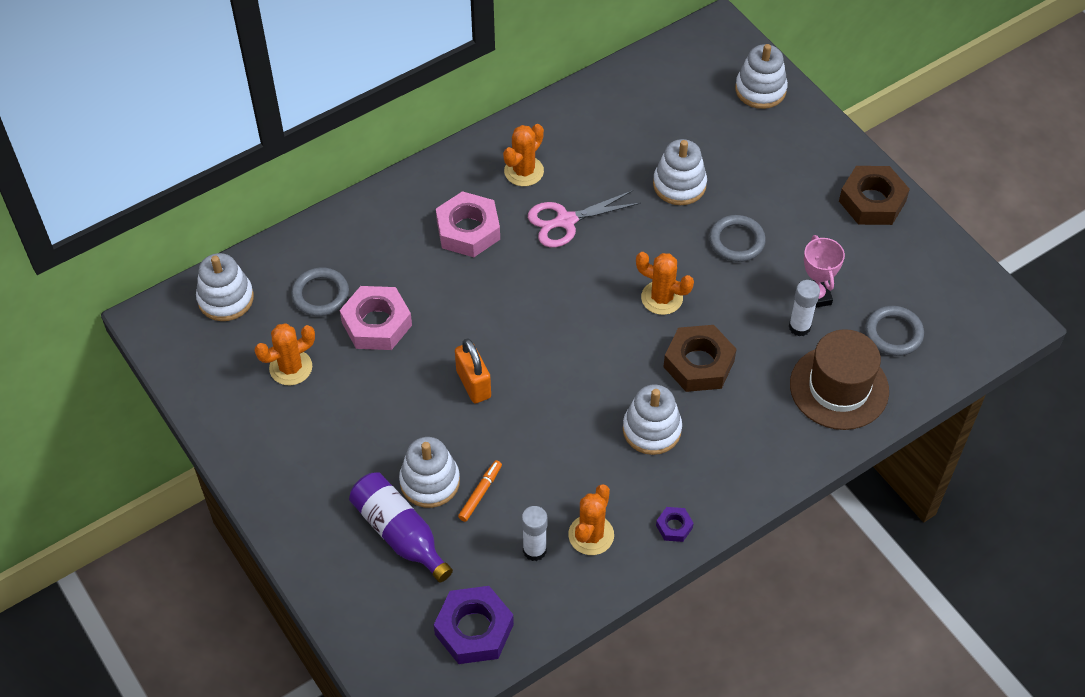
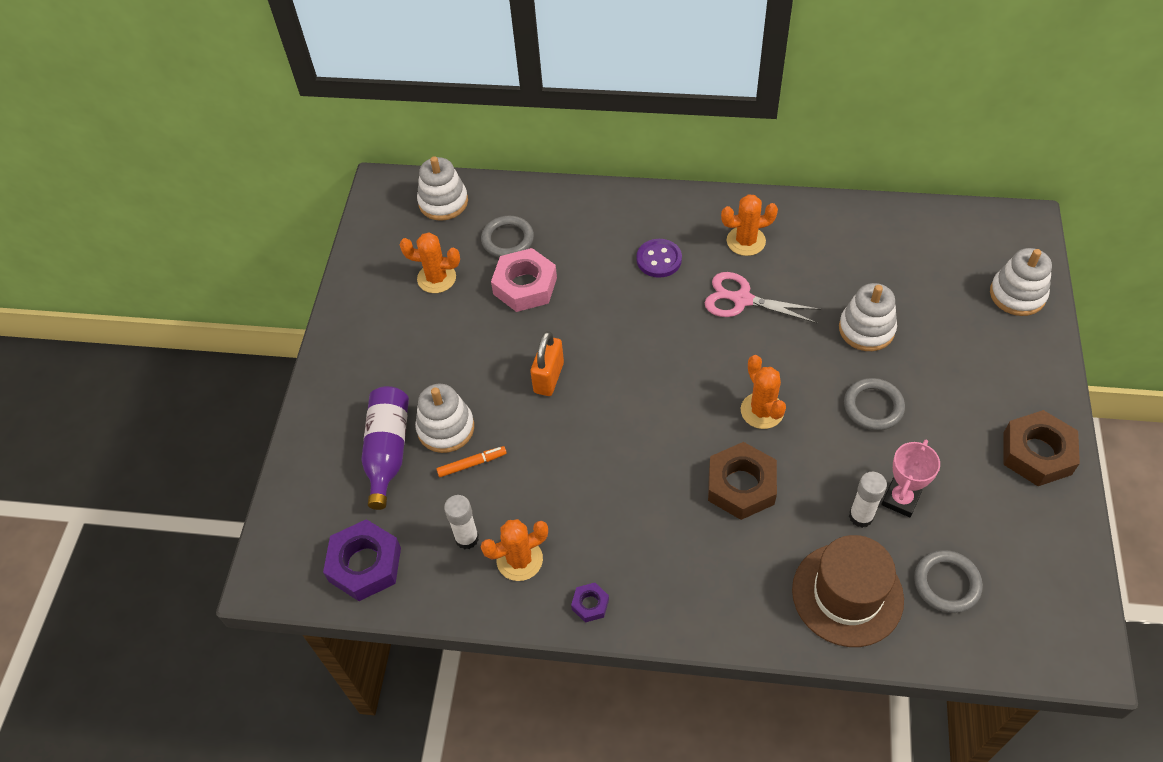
camera: 45 degrees right, 0 degrees up
pink nut [436,191,500,257] -> purple button [636,239,682,278]
white stacking toy [623,385,682,455] -> none

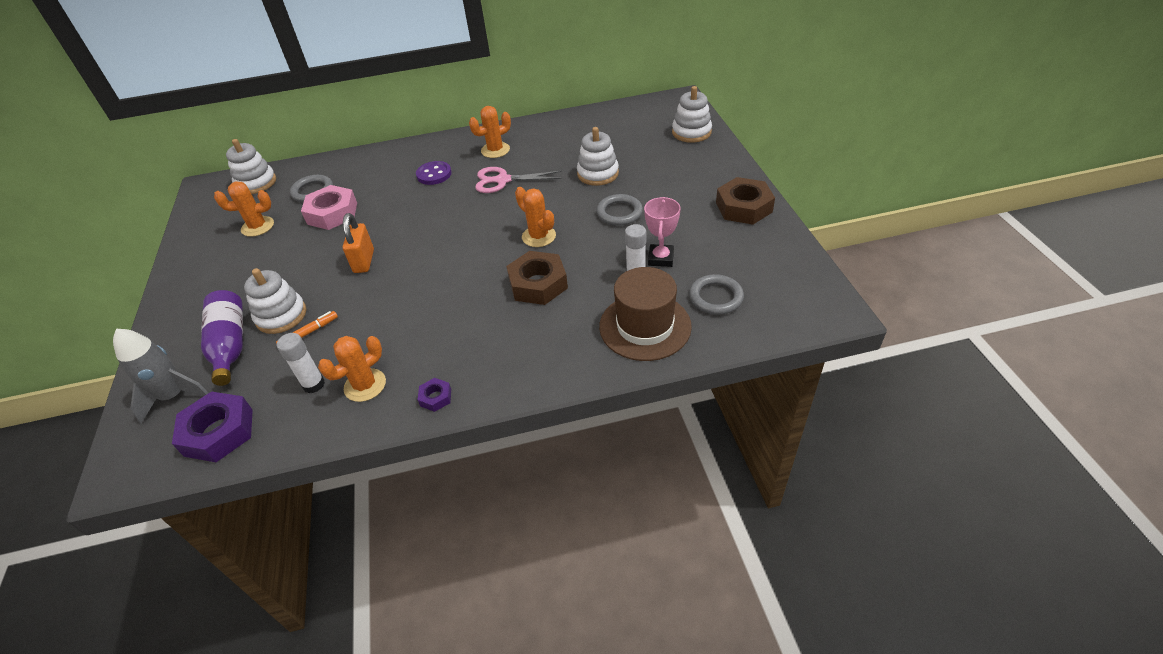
camera: 20 degrees left, 10 degrees down
none -> grey rocket [113,329,208,424]

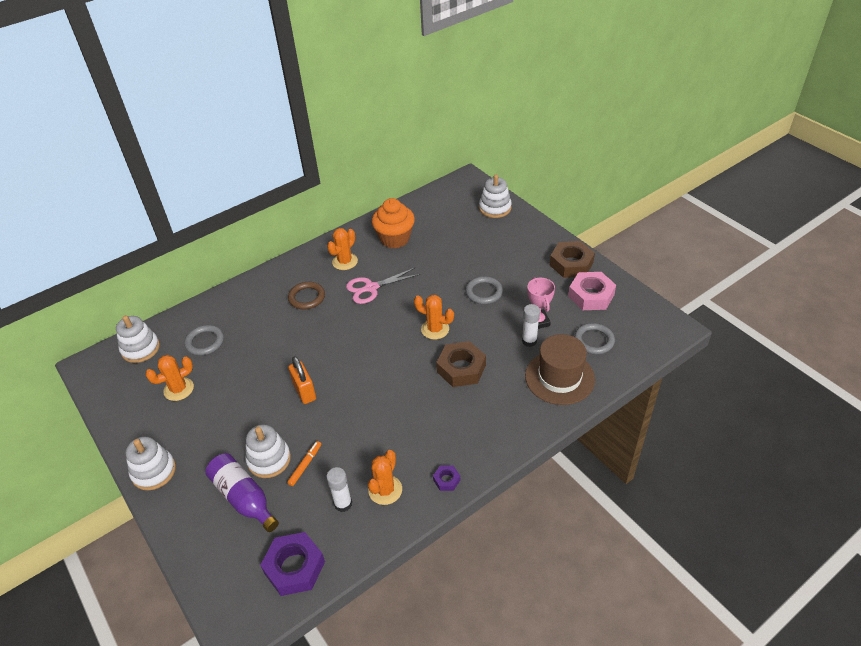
camera: 25 degrees left, 0 degrees up
grey rocket [113,329,208,424] -> none
pink nut [301,185,357,230] -> pink nut moved to [568,272,616,310]
purple button [416,161,452,185] -> brown ring [288,282,325,310]
white stacking toy [577,127,619,186] -> white stacking toy moved to [125,436,176,490]
none -> orange cupcake [372,198,415,249]

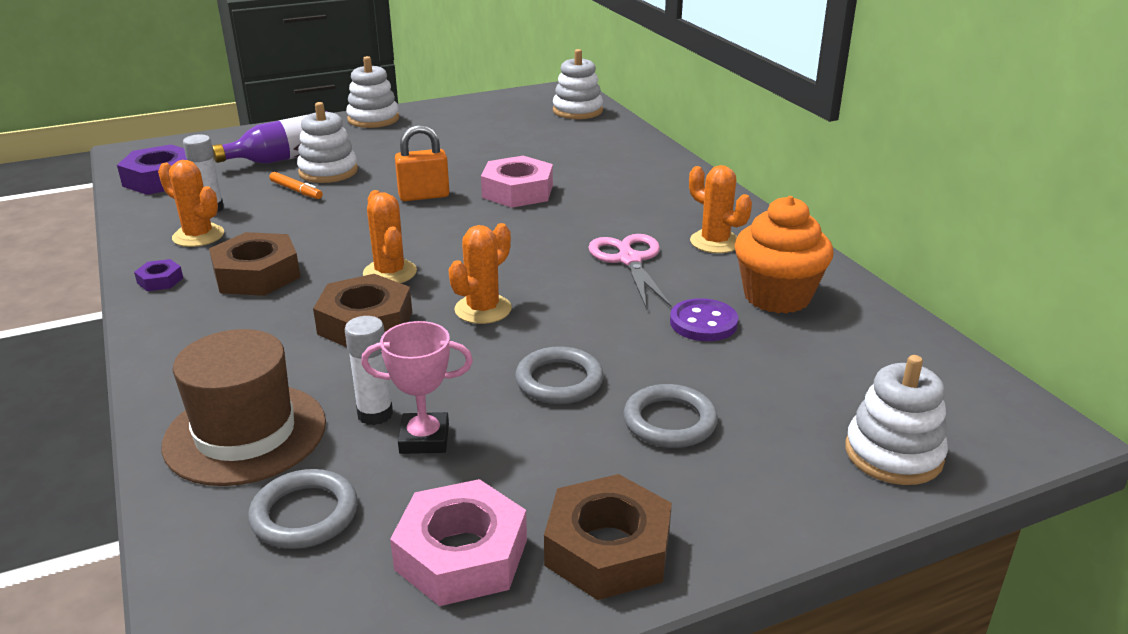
camera: 100 degrees right, 15 degrees down
orange cactus [145,355,194,401] -> orange cactus moved to [363,190,417,283]
grey ring [184,325,224,356] -> grey ring moved to [623,384,718,448]
brown ring [288,282,325,310] -> none
none -> brown nut [209,232,301,296]
none -> pink nut [481,156,553,208]
none -> purple button [670,298,738,341]

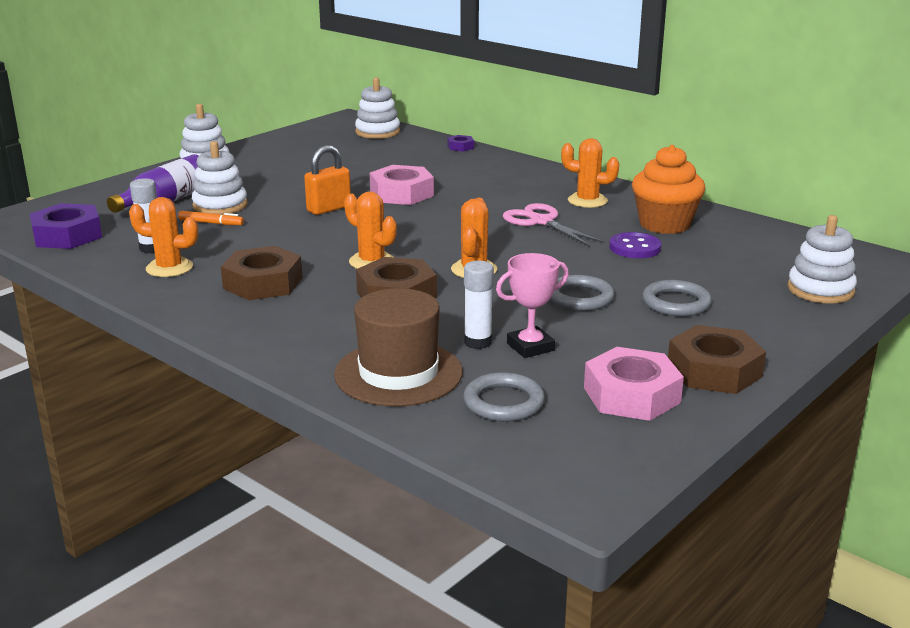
camera: 25 degrees left, 5 degrees down
purple nut [134,259,183,291] -> purple nut moved to [448,135,474,152]

